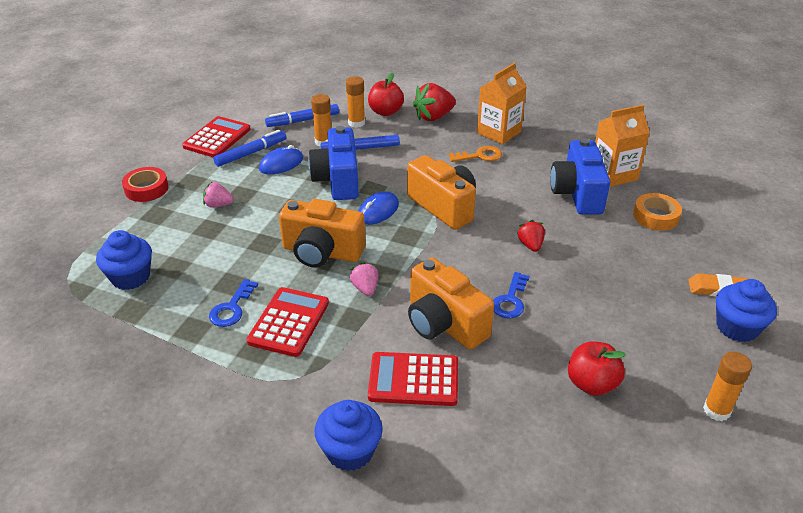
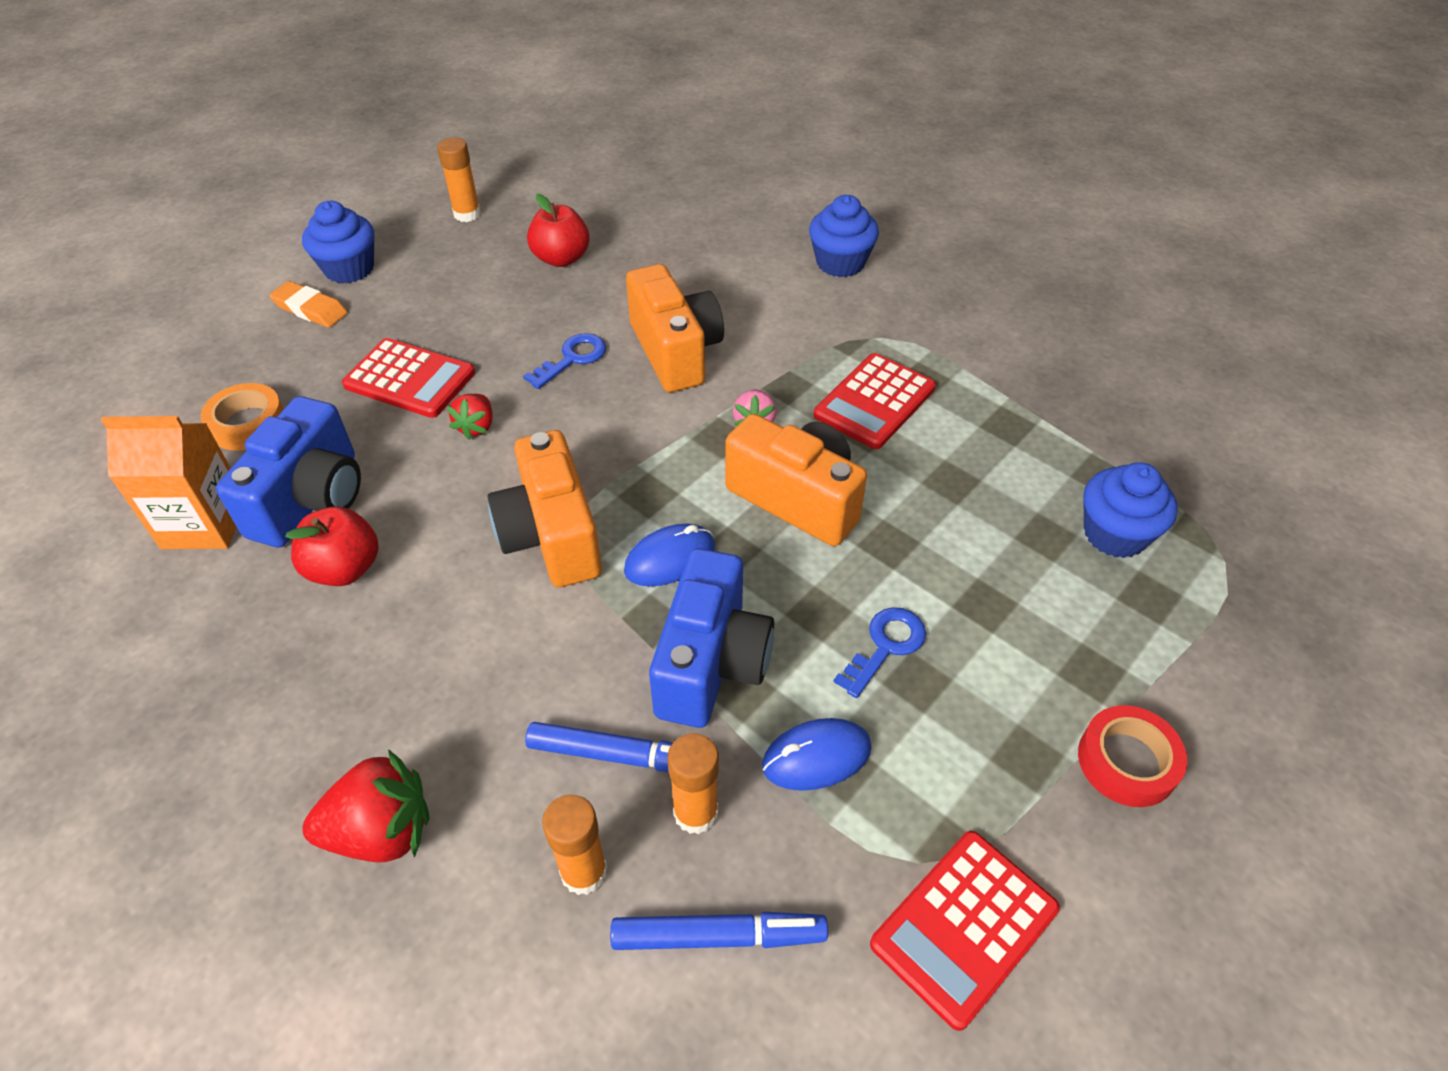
camera: 160 degrees left, 10 degrees up
pink strawberry [203,181,234,208] -> none
blue key [209,279,258,327] -> blue key moved to [833,607,926,698]
blue marker [213,130,287,167] -> none
red apple [368,73,404,116] -> red apple moved to [286,507,379,586]
red calculator [368,352,458,406] -> red calculator moved to [342,338,475,418]
orange key [449,146,502,162] -> none
orange carton [477,63,527,144] -> none

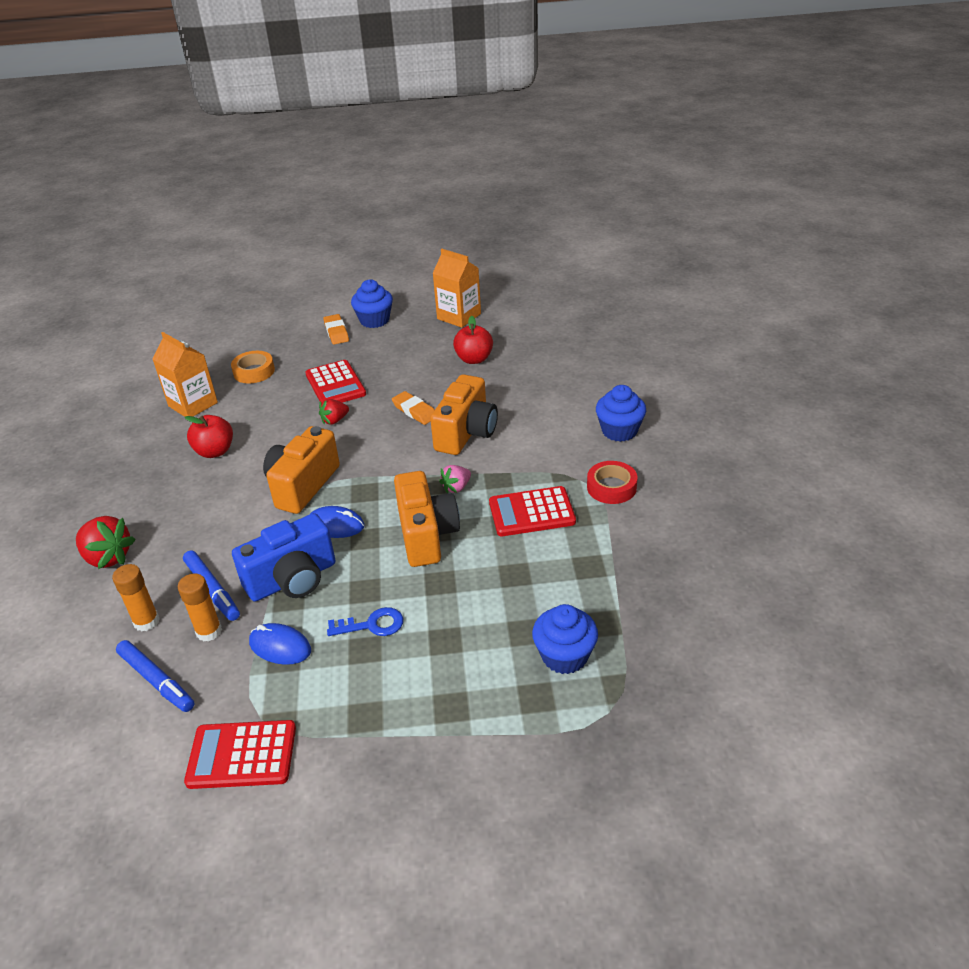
camera: 45 degrees right, 10 degrees down
blue camera [216,396,361,548] -> none
orange glue stick [437,137,481,222] -> orange carton [432,249,481,328]
blue key [523,333,606,389] -> orange eraser [392,391,435,425]
red tape [1078,705,1187,807] -> red tape moved to [587,461,638,504]

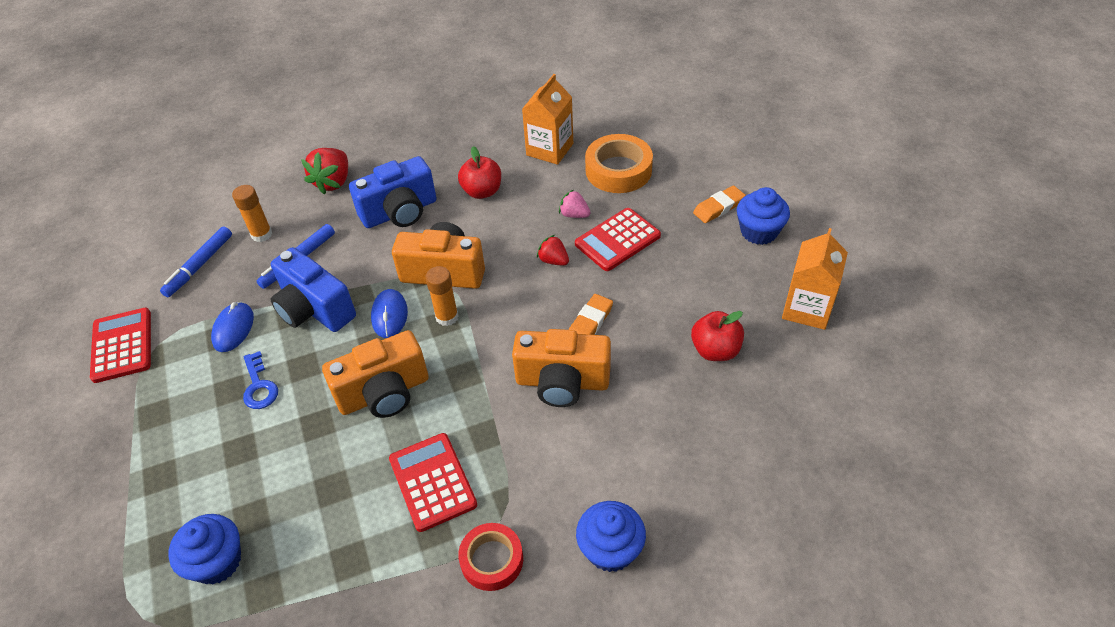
camera: 75 degrees right, 10 degrees up
orange glue stick [178,573,222,642] -> orange glue stick moved to [425,266,459,326]
orange tape [231,351,275,383] -> orange tape [585,134,653,193], size x1.51
pink strawberry [439,465,471,493] -> pink strawberry moved to [559,190,591,218]
none -> blue camera [349,156,437,228]

